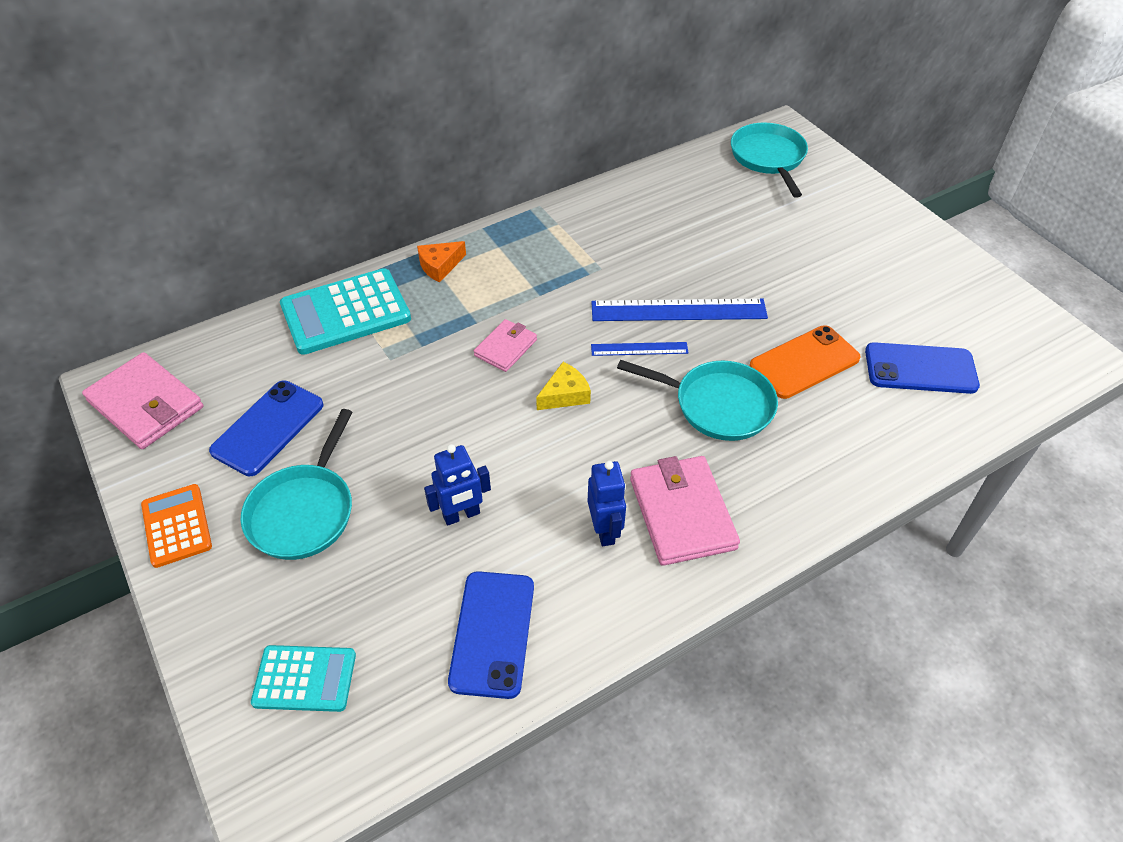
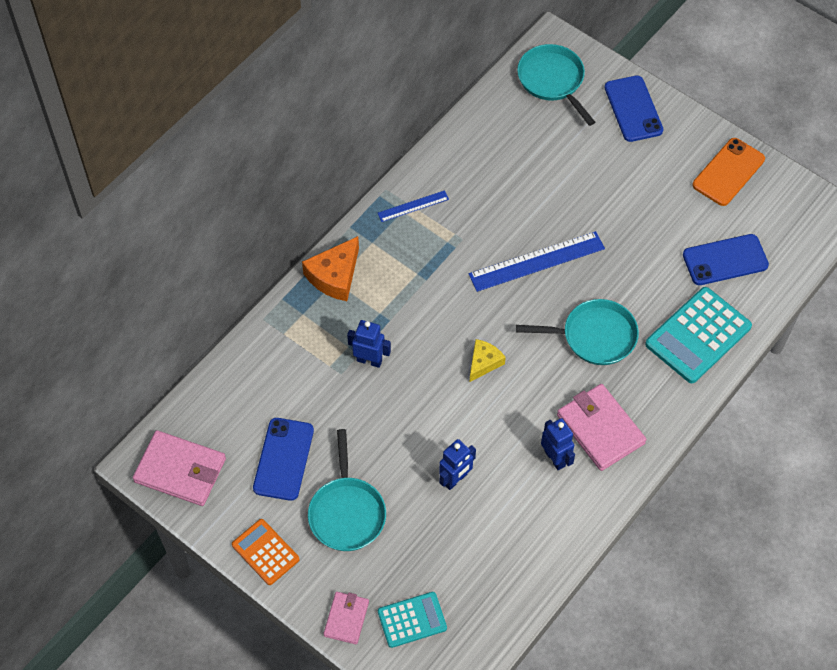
camera: 20 degrees left, 10 degrees up
turquoise calculator [280,268,411,355] -> turquoise calculator moved to [645,287,752,383]
orange cheese [417,241,466,283] -> orange cheese [302,236,359,301], size x1.58
blue phone [448,571,534,699] -> blue phone moved to [604,75,663,142]
pink wallet [474,319,537,372] -> pink wallet moved to [323,592,369,644]
blue ruler [591,342,688,356] -> blue ruler moved to [378,190,449,222]
orange phone [750,325,861,399] -> orange phone moved to [692,138,765,206]
none -> blue robot [347,320,391,368]

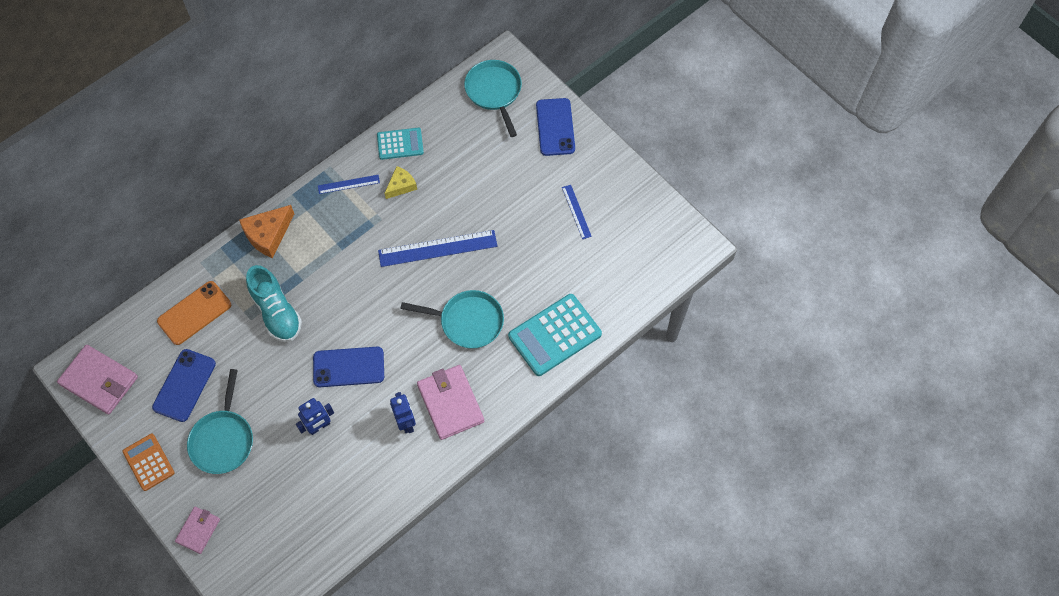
camera: 10 degrees right, 5 degrees up
blue robot [347,320,391,368] -> turquoise shoe [246,265,302,342]
turquoise calculator [378,592,447,648] -> turquoise calculator moved to [377,128,424,160]
yellow cheese [470,339,506,382] -> yellow cheese moved to [384,166,417,199]
blue phone [683,234,769,285] -> blue phone moved to [313,347,384,387]
orange phone [692,138,765,206] -> orange phone moved to [157,281,231,345]
none -> blue ruler [562,185,592,239]

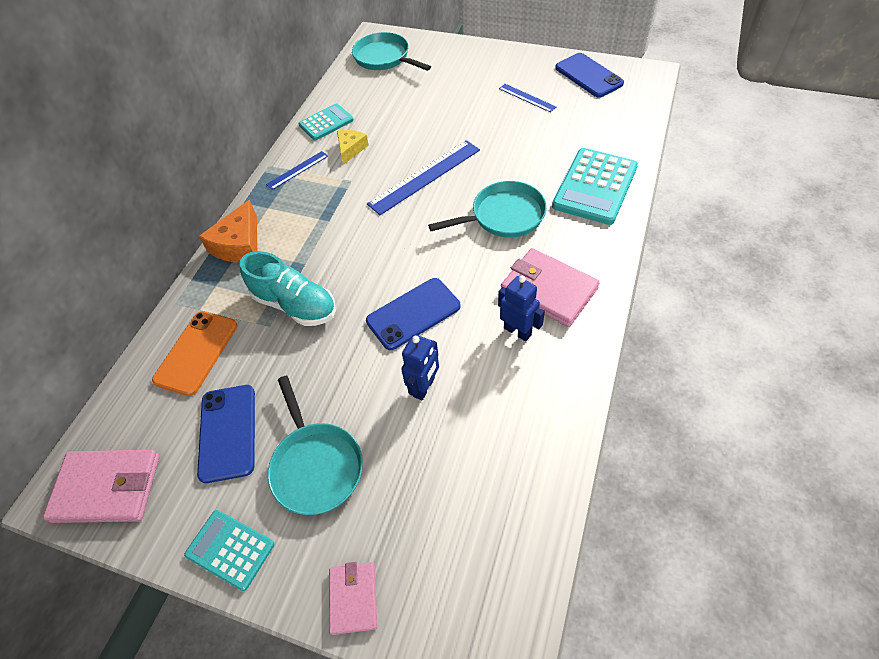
camera: 25 degrees left, 10 degrees down
orange calculator [122,434,175,491] -> turquoise calculator [184,510,275,591]
blue phone [536,98,575,156] -> blue phone moved to [555,53,624,98]

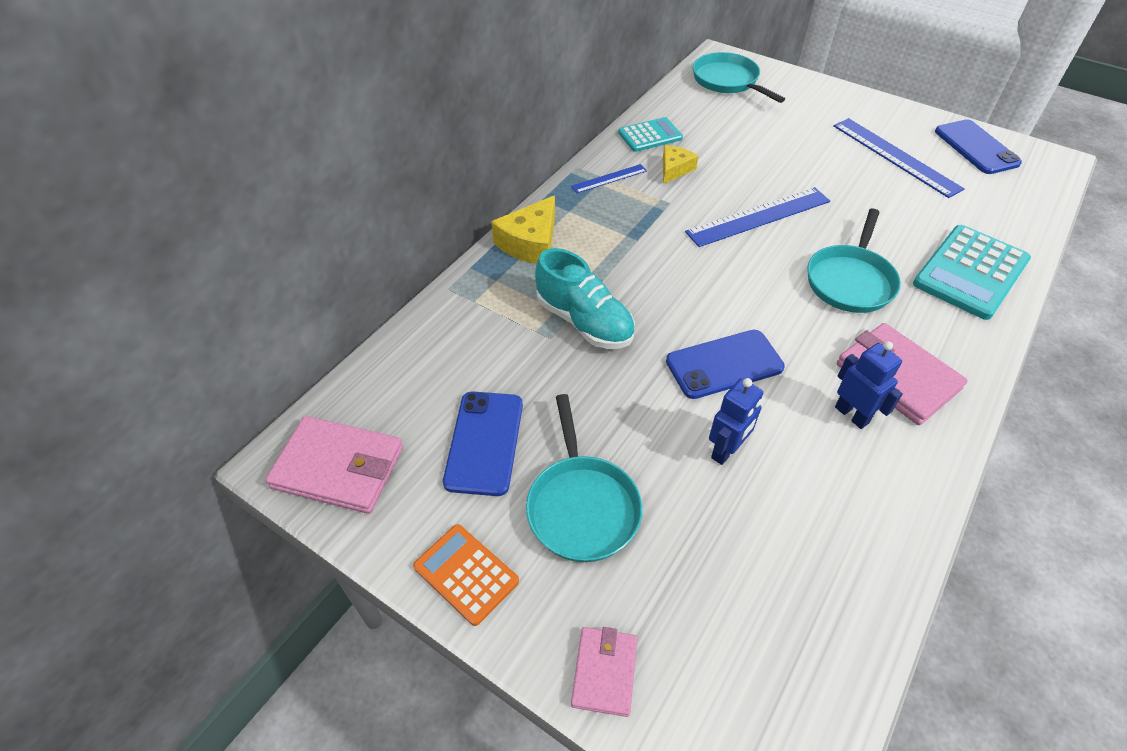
camera: 10 degrees right, 5 degrees down
orange phone [152,311,237,396] -> none
turquoise calculator [184,510,275,591] -> orange calculator [413,524,519,626]
orange cheese [199,200,257,263] -> yellow cheese [491,195,555,264]
turquoise pan [428,181,547,238] -> turquoise pan turned 120 degrees clockwise [807,209,901,313]
blue ruler [499,84,556,112] -> blue ruler [833,118,965,198], size x1.87

